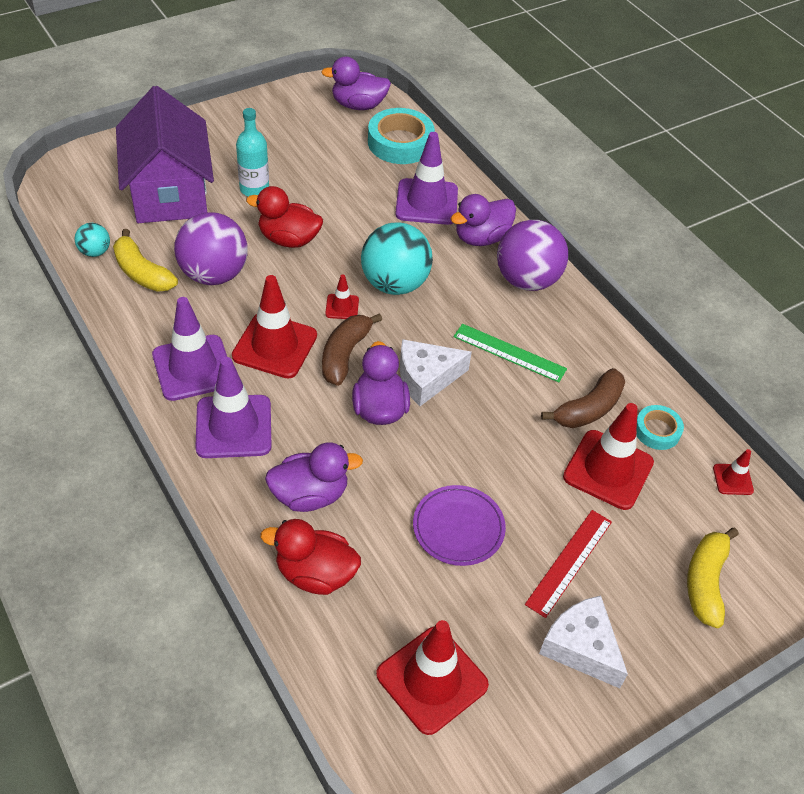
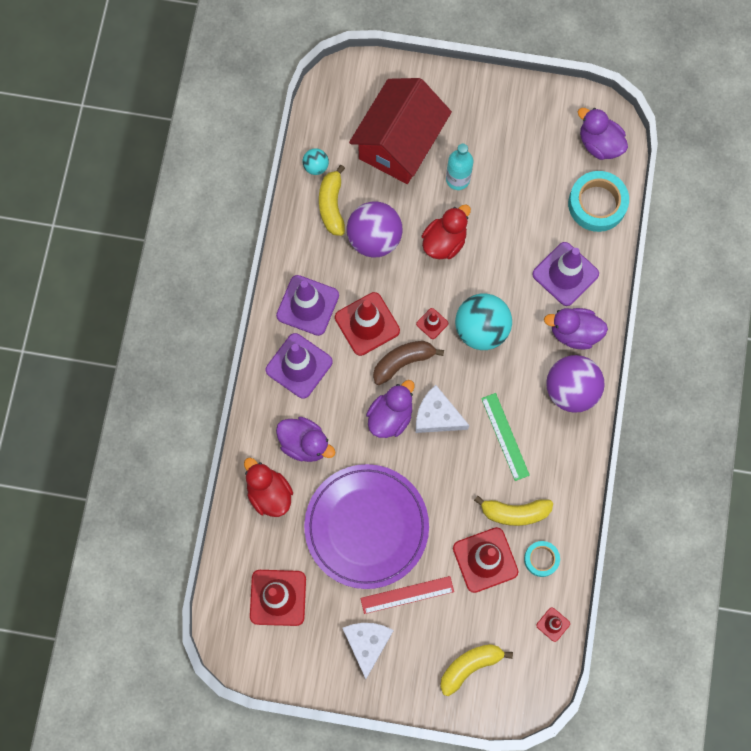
camera: 45 degrees right, 25 degrees up
purple house [116,86,214,223] -> red house [349,78,452,184]
red duck [246,186,323,248] -> red duck turned 75 degrees clockwise [422,205,471,259]
purple plate [413,485,506,566] -> purple plate [304,464,429,589], size x1.95
brown banana [541,368,625,428] -> yellow banana [474,496,553,526]

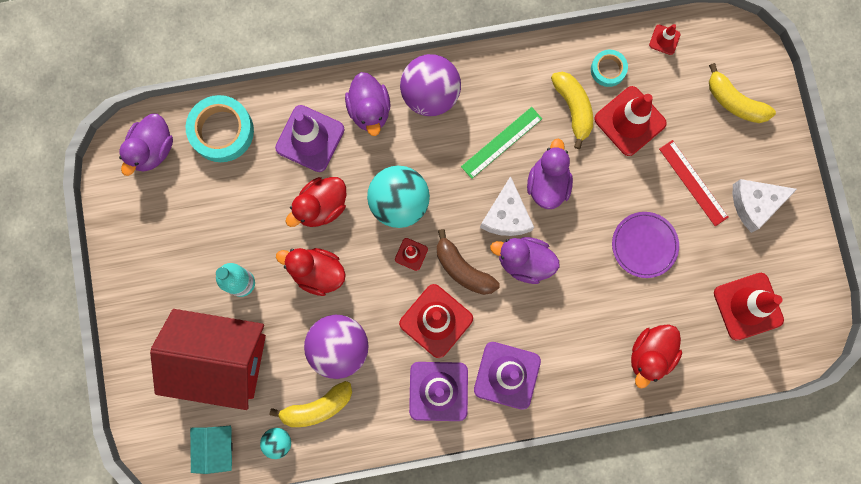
camera: 110 degrees left, 5 degrees up
purple duck [276,417,335,462] -> purple duck moved to [527,138,573,209]
purple plate [304,464,429,589] -> purple plate [612,212,679,278], size x0.51
none -> turquoise house [190,426,233,474]
none -> red duck [285,177,346,227]

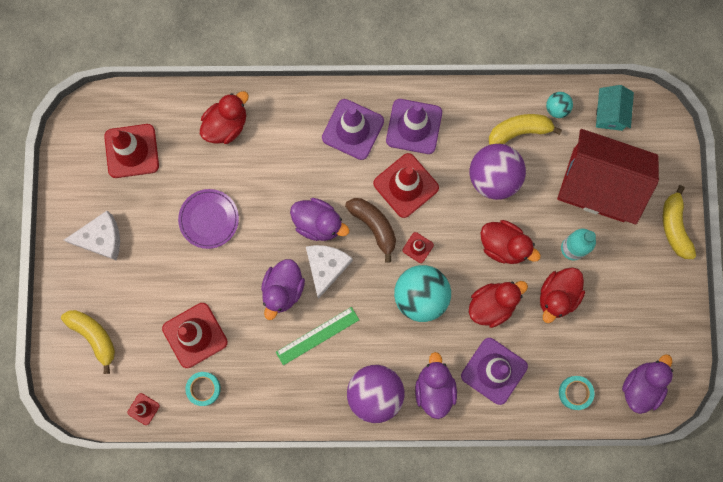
camera: 170 degrees left, 0 degrees up
turquoise tape [186,95,254,162] -> turquoise tape [559,376,594,410], size x0.56
yellow banana [551,72,593,149] -> yellow banana moved to [663,185,696,259]
red ruler [659,140,729,226] -> none
none -> red duck [540,267,585,323]

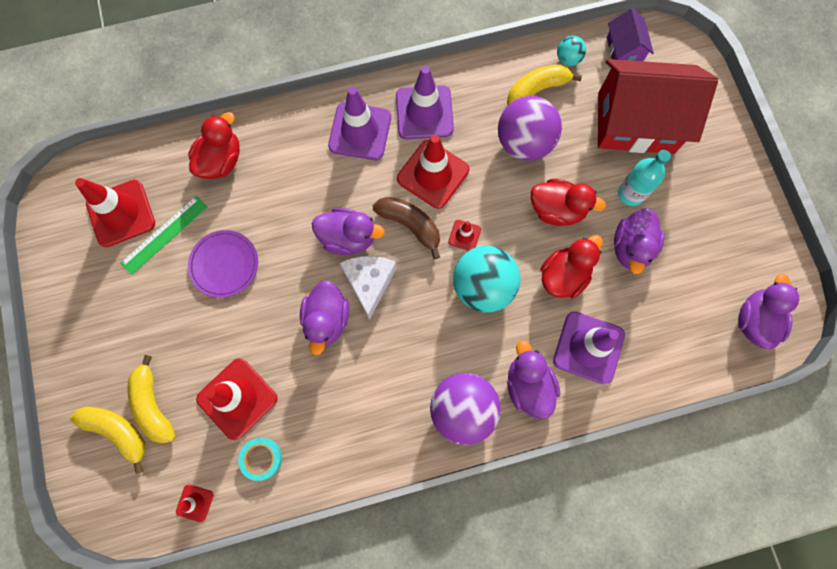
camera: 15 degrees left, 5 degrees down
white cheese [64,211,120,261] -> none
green ruler [276,307,359,365] -> green ruler moved to [121,196,207,275]
red duck [540,267,585,323] -> purple duck [614,208,665,274]
turquoise tape [559,376,594,410] -> none
turquoise house [596,85,634,131] -> purple house [607,8,654,61]
yellow banana [663,185,696,259] -> yellow banana moved to [127,355,176,443]

